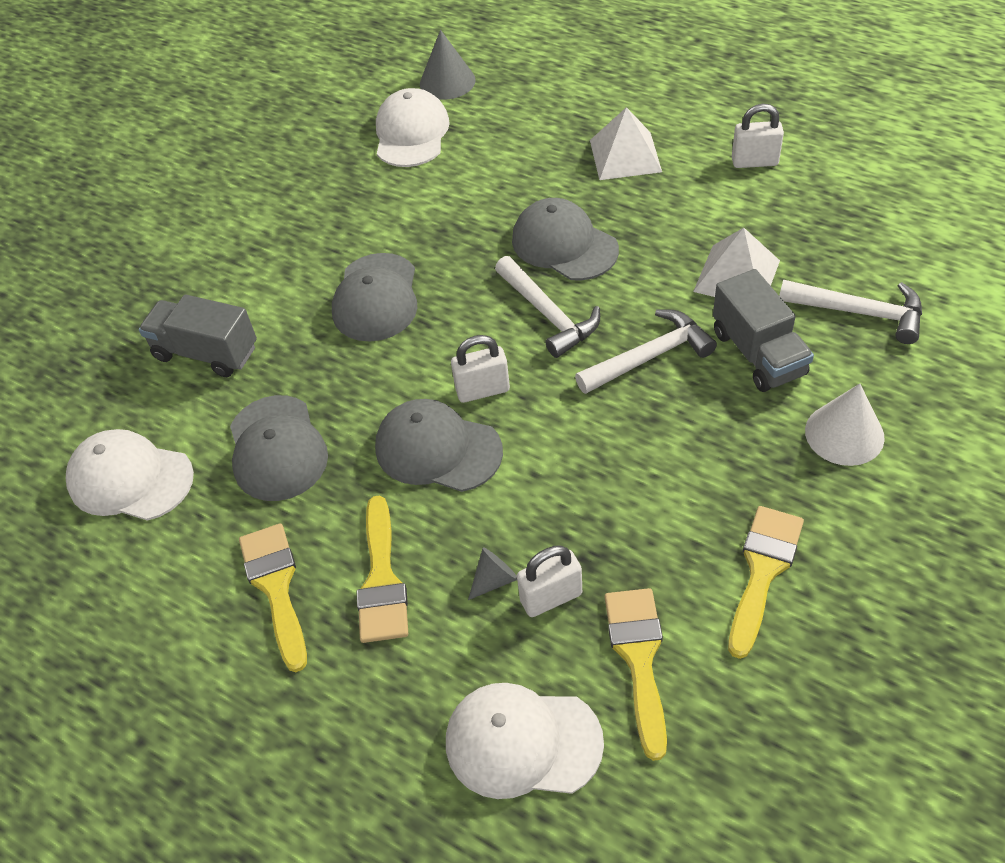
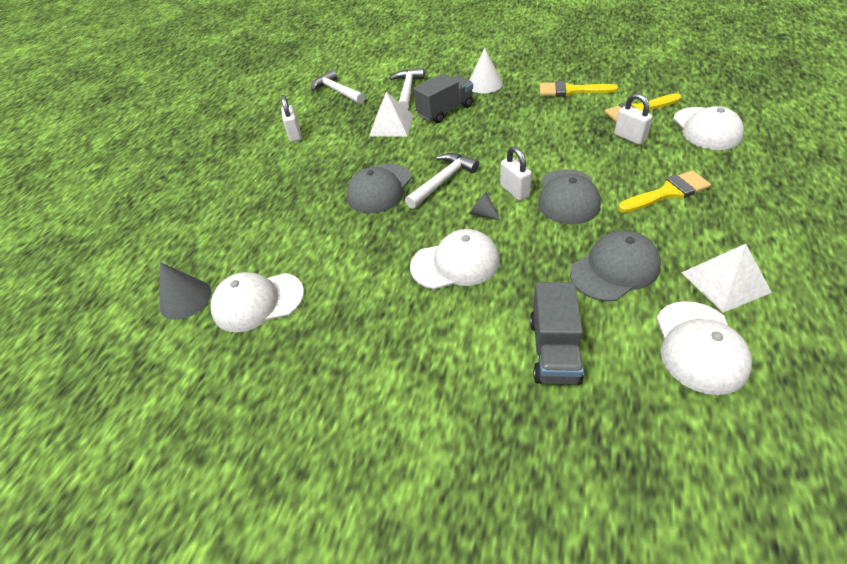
camera: 105 degrees left, 5 degrees down
yellow brush [239,523,307,672] -> none
grey cap [332,253,417,341] -> white cap [410,229,500,290]
grey cone [468,547,517,600] -> grey cone moved to [469,192,501,221]
white hammer [575,309,717,394] -> white hammer moved to [311,70,365,104]
white pyramid [590,107,662,180] -> white pyramid moved to [681,244,772,313]

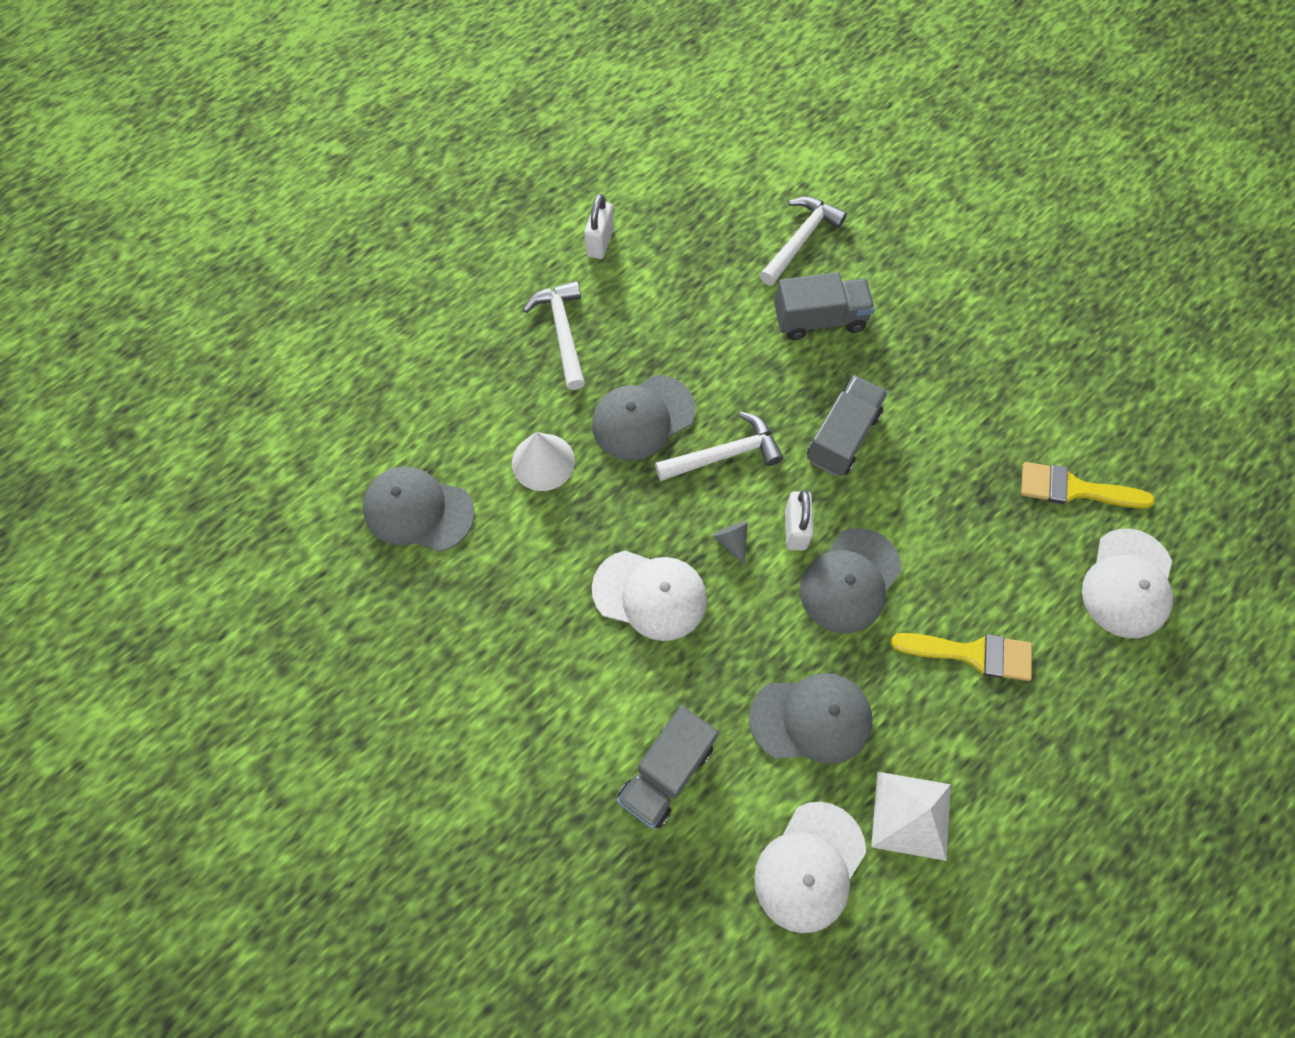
camera: 25 degrees right, 20 degrees up
grey cone [159,262,211,320] -> none
white cap [210,272,304,332] -> grey cap [363,467,475,552]
white hammer [311,70,365,104] -> white hammer moved to [523,281,585,390]
white pyramid [369,92,413,137] -> none
white cone [469,48,503,93] -> white cone moved to [512,432,575,491]
yellow brush [540,81,618,97] -> none
white padlock [614,93,653,145] -> none
none -> grey truck [807,375,888,476]

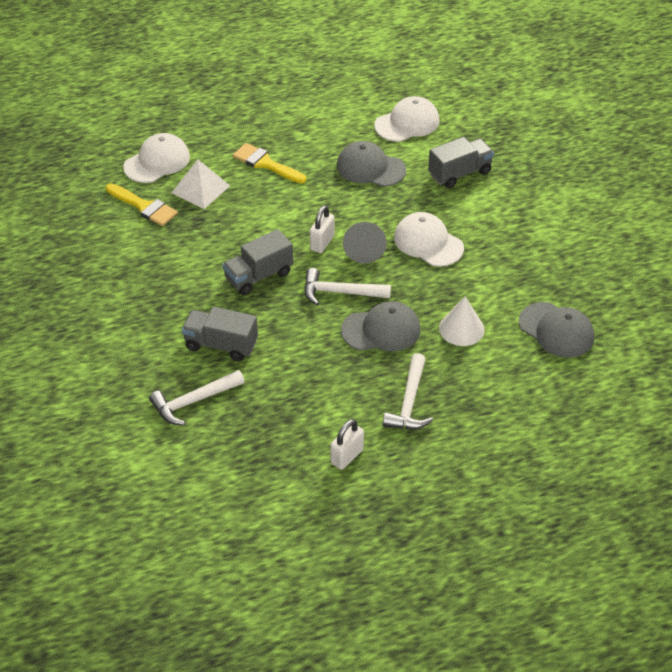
camera: 155 degrees left, 20 degrees down
grey cone [712,521,748,564] -> grey cone [343,222,387,263], size x1.75
grey cap [800,528,902,633] -> none
white pyramid [871,772,951,861] -> white pyramid moved to [172,159,230,209]

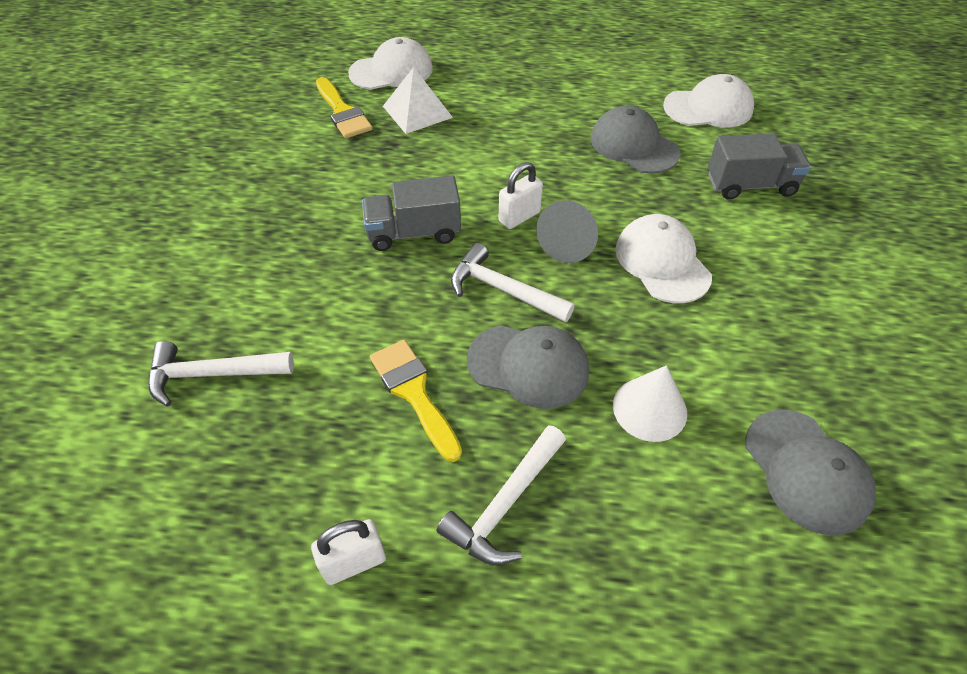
camera: 25 degrees right, 5 degrees up
grey truck [182,307,258,362] -> none
yellow brush [233,143,306,183] -> yellow brush moved to [370,340,462,462]

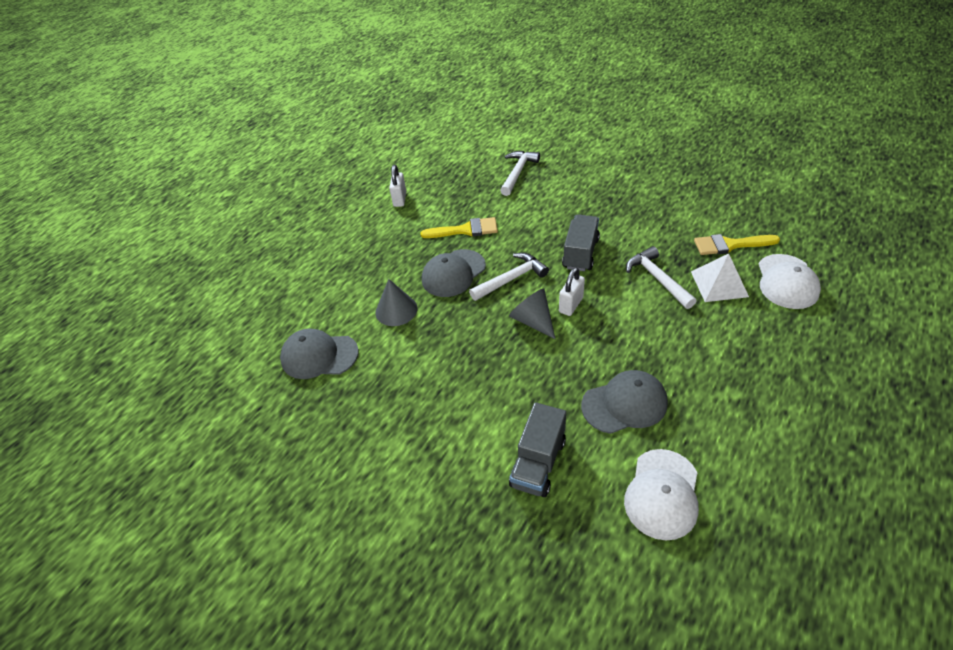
camera: 120 degrees right, 5 degrees down
white hammer [437,425,566,565] -> white hammer moved to [626,246,697,309]
white padlock [499,162,543,229] -> white padlock turned 45 degrees clockwise [559,268,585,316]
white cone [613,365,687,442] -> grey cone [375,279,417,326]
white cap [615,214,712,303] -> none

